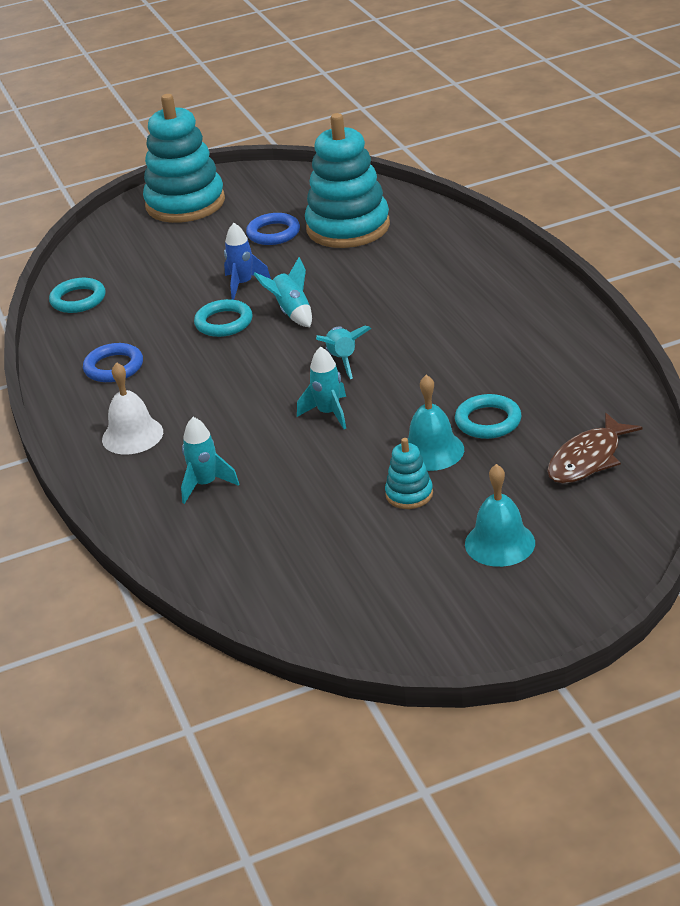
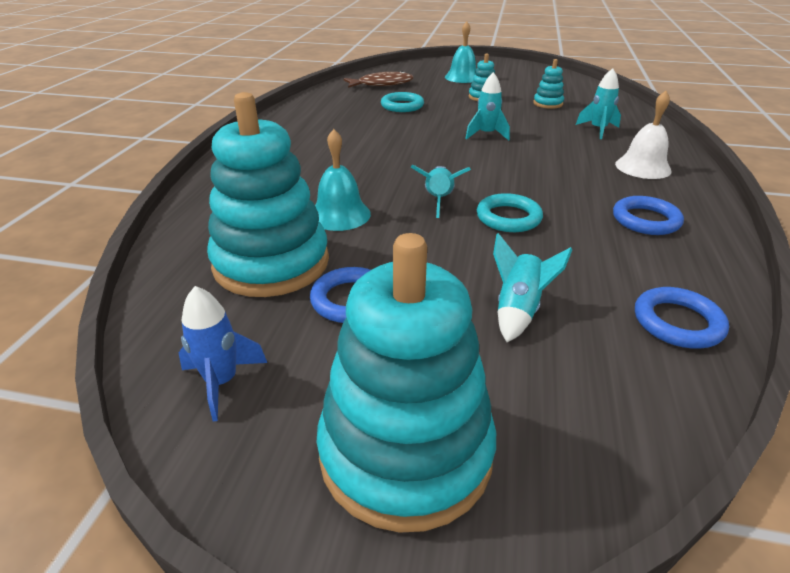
camera: 150 degrees left, 0 degrees up
turquoise ring [49,278,106,313] -> blue ring [635,287,729,348]
blue rocket [224,223,271,300] -> blue rocket moved to [179,286,267,421]
turquoise rocket [316,326,371,379] -> turquoise rocket moved to [493,233,573,342]
turquoise bell [408,375,464,471] -> turquoise bell moved to [315,129,371,231]
none -> turquoise stacking toy [533,59,564,109]

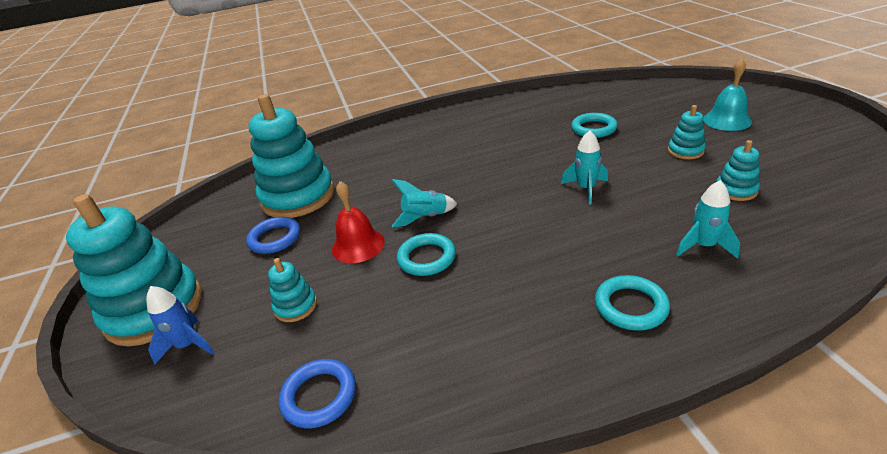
camera: 65 degrees right, 0 degrees up
blue rocket [179,286,267,421] -> blue rocket moved to [146,286,214,364]
turquoise bell [315,129,371,231] -> none
brown fish [344,71,413,88] -> none
turquoise rocket [493,233,573,342] -> turquoise stacking toy [268,258,317,322]
blue ring [613,196,684,235] -> none
white bell [615,91,672,179] -> turquoise ring [595,275,670,331]
none -> red bell [332,181,385,263]

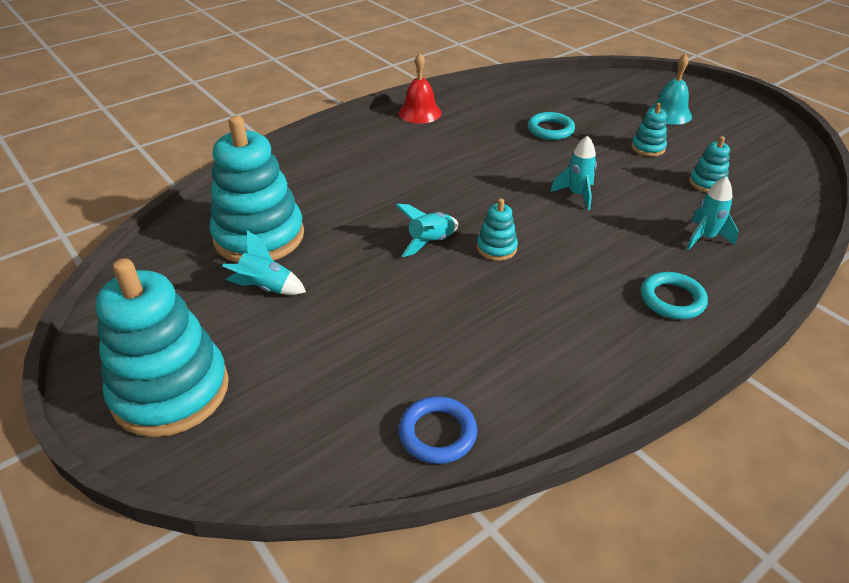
camera: 25 degrees left, 5 degrees up
blue rocket [146,286,214,364] -> none
blue ring [246,217,300,254] -> turquoise rocket [223,230,306,295]
turquoise stacking toy [268,258,317,322] -> turquoise stacking toy moved to [477,198,518,261]
red bell [332,181,385,263] -> red bell moved to [399,53,442,124]
turquoise ring [397,233,456,276] -> none

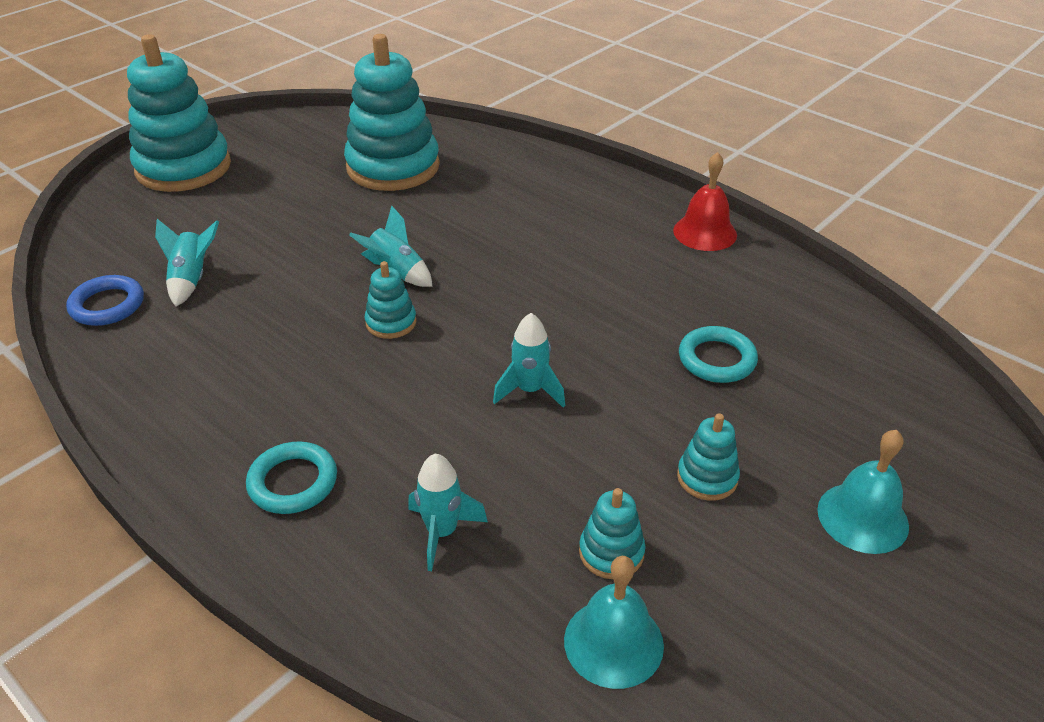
camera: 80 degrees right, 0 degrees up
turquoise rocket [223,230,306,295] -> turquoise rocket moved to [155,219,219,307]
none -> turquoise bell [564,556,664,689]

